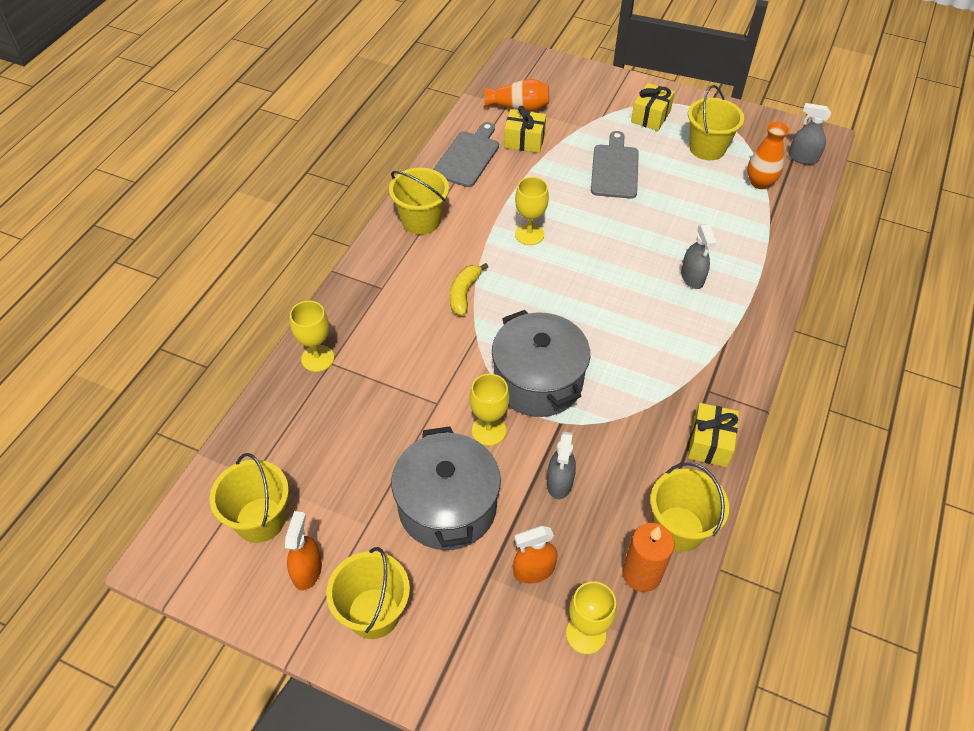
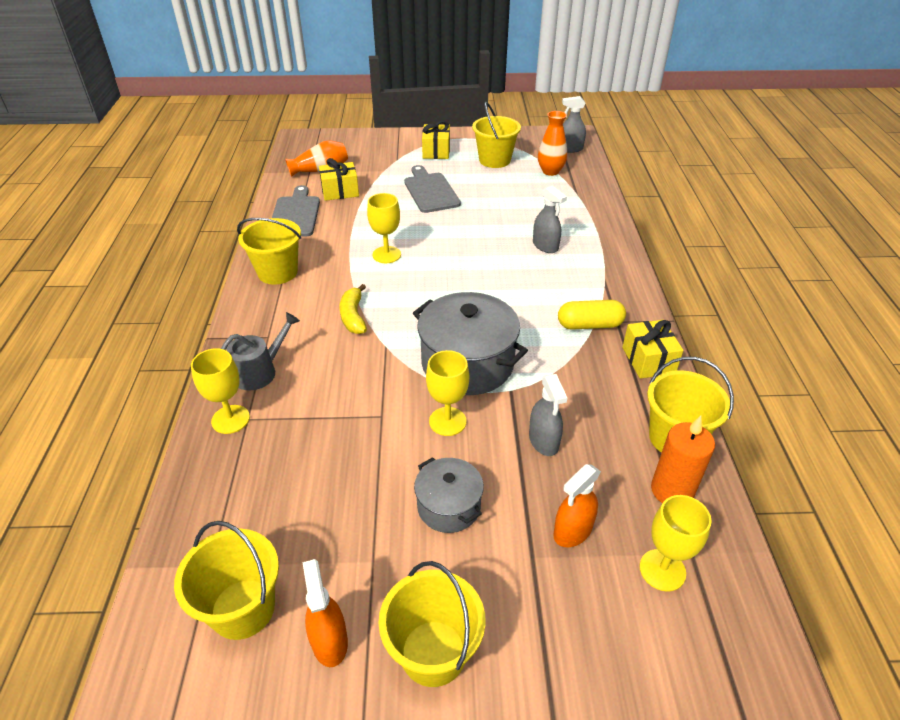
camera: 25 degrees left, 10 degrees down
grey pot [391,426,501,550] -> grey pot [414,457,484,533], size x0.56
none -> grey watering can [221,312,300,390]
none -> yellow capsule [558,300,626,330]

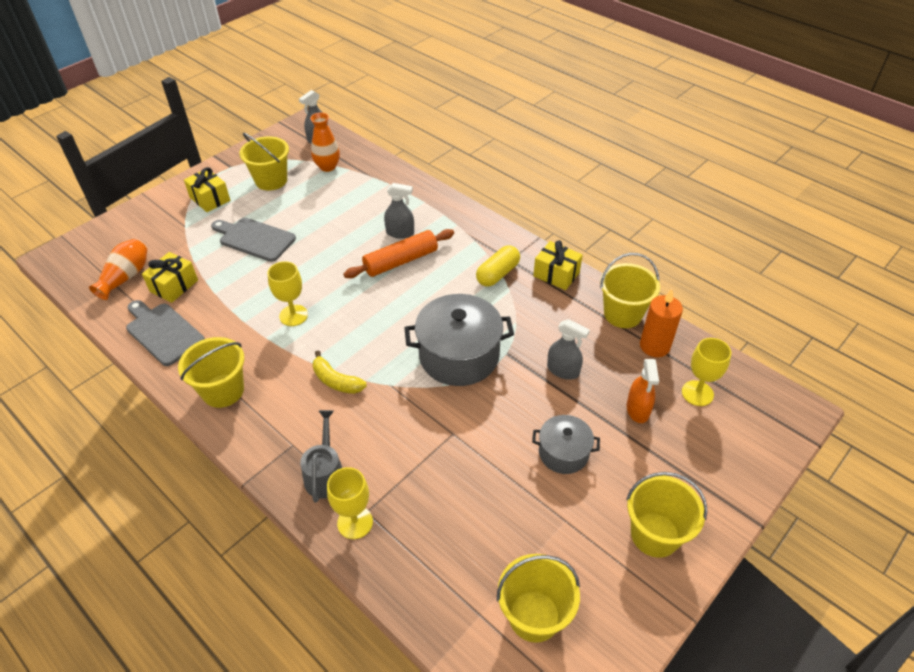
camera: 45 degrees left, 5 degrees up
orange spray bottle [302,559,348,667] -> none
yellow goblet [426,350,469,436] -> none
none -> orange rolling pin [344,229,454,278]

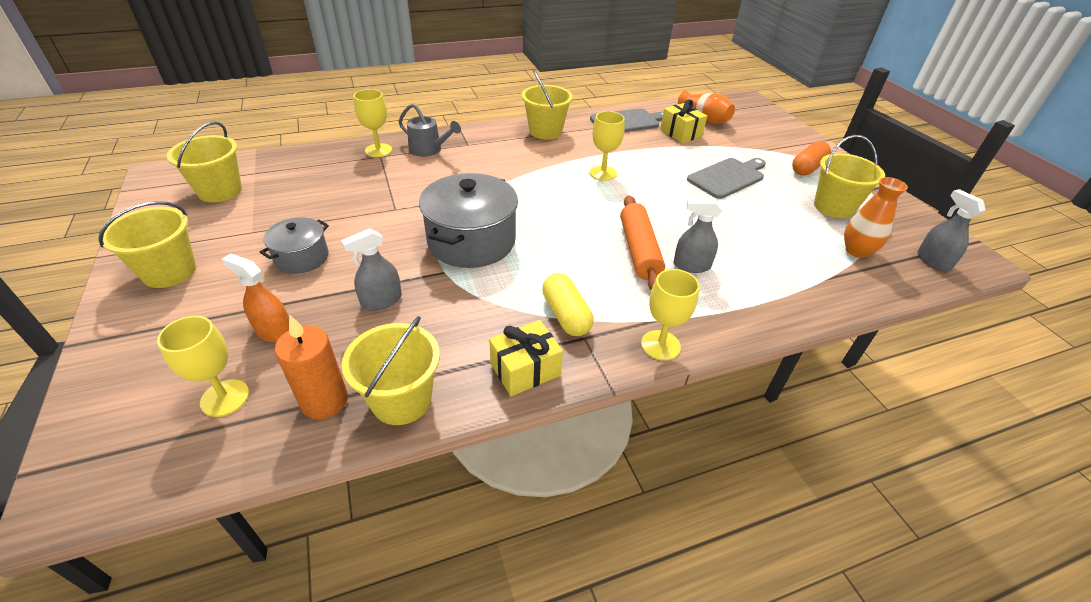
camera: 115 degrees right, 5 degrees down
yellow gift [184,167,230,212] -> orange capsule [792,141,831,176]
yellow banana [313,350,367,394] -> none
grey spray bottle [384,183,414,239] -> grey spray bottle turned 60 degrees clockwise [673,199,722,273]
none -> yellow goblet [641,269,700,361]

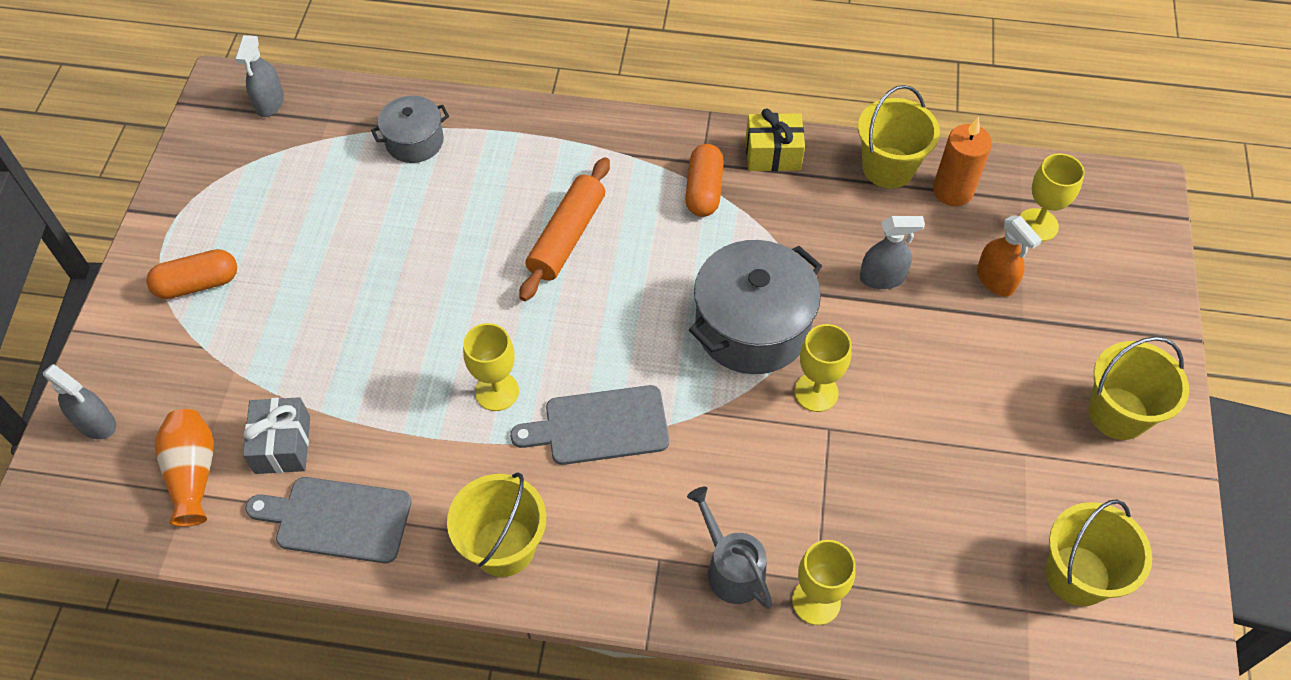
camera: 150 degrees left, 15 degrees up
grey pot [260,217,329,274] -> grey pot moved to [371,96,449,163]
yellow capsule [542,273,594,336] -> orange capsule [685,144,724,217]
yellow goblet [641,269,700,361] -> yellow goblet moved to [794,324,852,412]
yellow gift [660,99,707,143] -> grey gift [243,397,310,474]
grey spray bottle [673,199,722,273] -> grey spray bottle moved to [43,364,116,439]
grey cutting board [687,158,766,199] -> grey cutting board moved to [510,385,669,465]
yellow bucket [814,135,885,218] -> none
orange vase [844,177,908,258] -> none

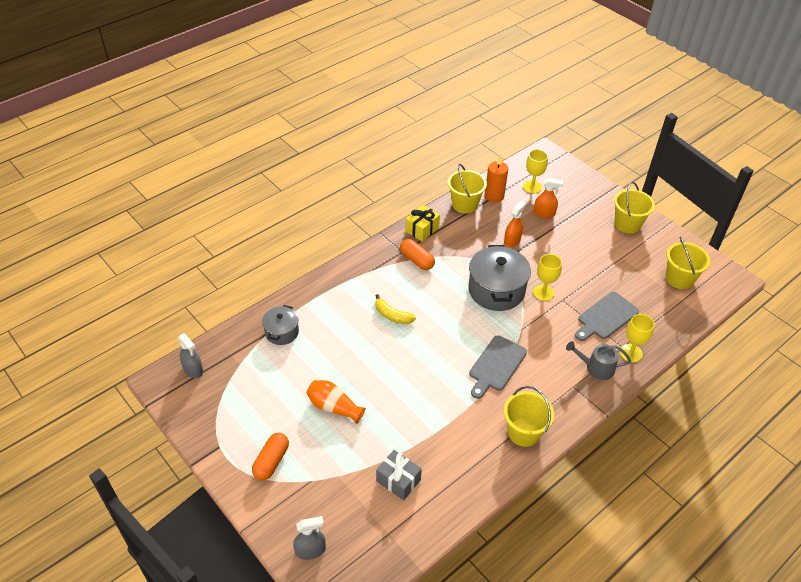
camera: 50 degrees left, 10 degrees down
orange vase [155,409,214,527] -> orange vase moved to [307,380,365,424]
grey cutting board [245,477,412,563] -> grey cutting board moved to [575,292,639,341]
yellow goblet [463,323,519,411] -> none
orange rolling pin [519,157,610,301] -> yellow banana [375,294,416,324]
grey spray bottle [860,216,925,289] -> orange spray bottle [504,201,526,247]

